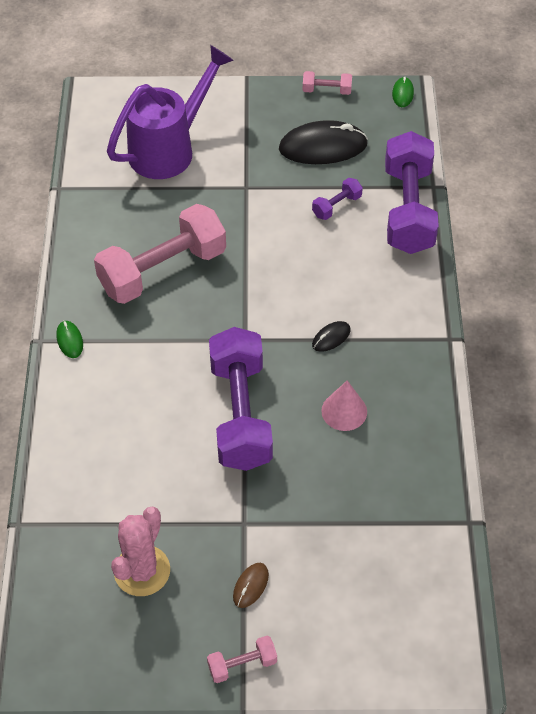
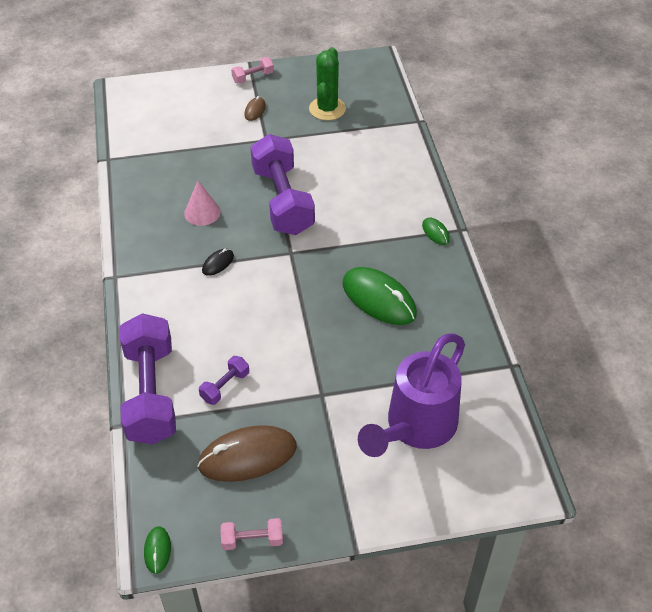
camera: 170 degrees right, 5 degrees down
pink dumbbell [94,204,226,304] -> green mouse [342,267,417,325]
pink cactus [111,506,170,596] -> green cactus [309,47,346,121]
black mouse [279,120,368,164] -> brown mouse [197,425,297,482]

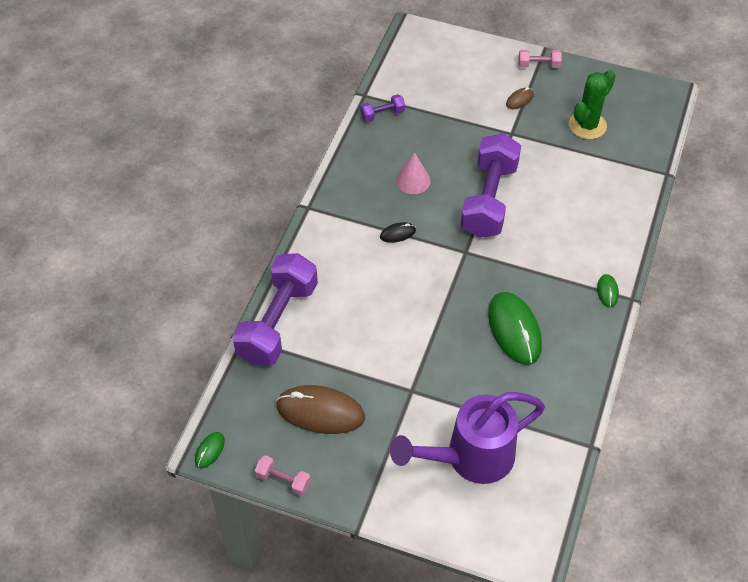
camera: 30 degrees right, 5 degrees up
purple dumbbell [199,356,249,405] -> purple dumbbell moved to [360,94,405,122]

